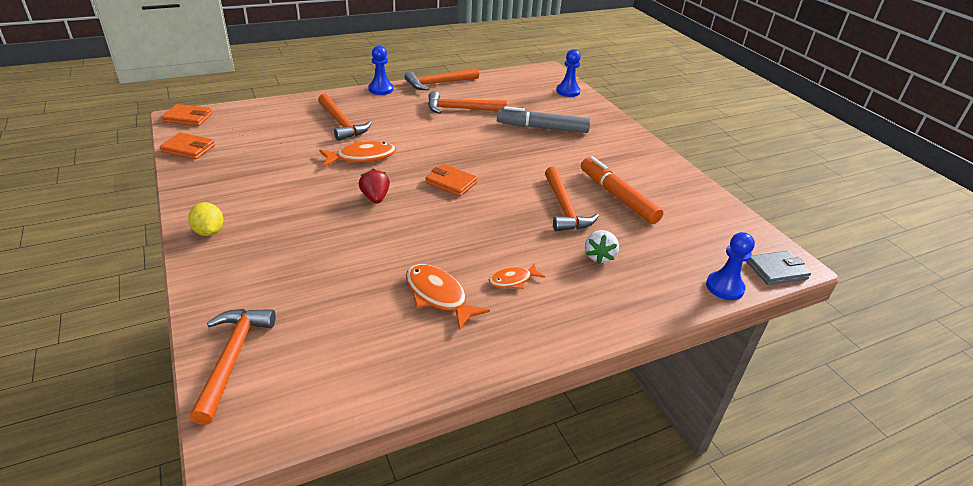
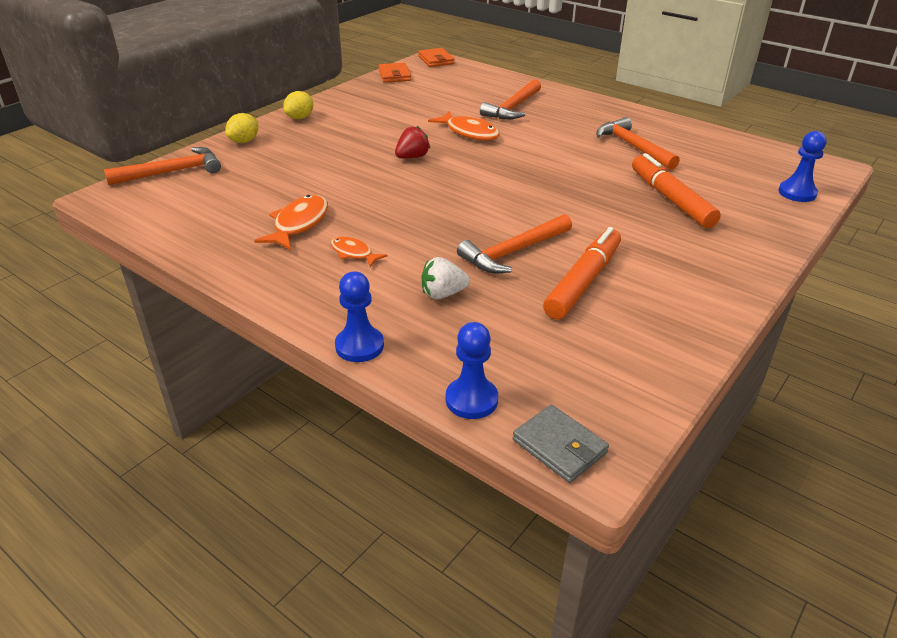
camera: 65 degrees right, 0 degrees up
blue pawn [368,46,394,95] -> blue pawn moved to [335,271,384,362]
orange hammer [405,68,479,90] -> none
orange wallet [425,164,478,196] -> none
grey marker [497,107,591,133] -> orange marker [632,153,721,228]
none -> yellow lemon [225,113,258,143]

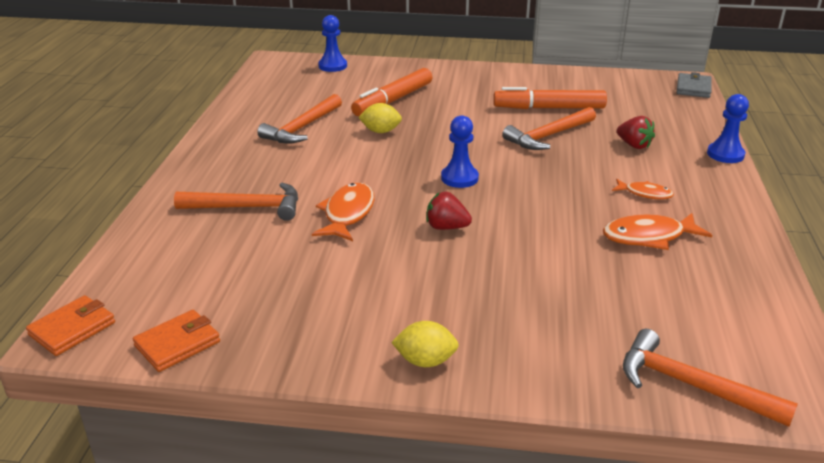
camera: 120 degrees left, 5 degrees down
yellow lemon [225,113,258,143] -> yellow lemon moved to [358,103,402,133]
orange fish [331,236,387,267] -> orange fish turned 75 degrees counterclockwise [612,179,674,199]
white strawberry [422,257,470,299] -> red strawberry [617,116,655,149]
blue pawn [446,322,498,419] -> blue pawn moved to [441,115,479,188]
orange hammer [457,214,572,274] -> orange hammer turned 120 degrees clockwise [502,107,596,150]

